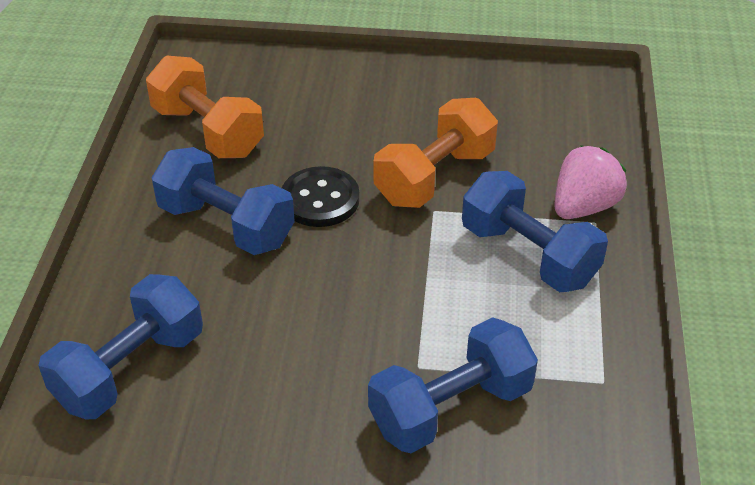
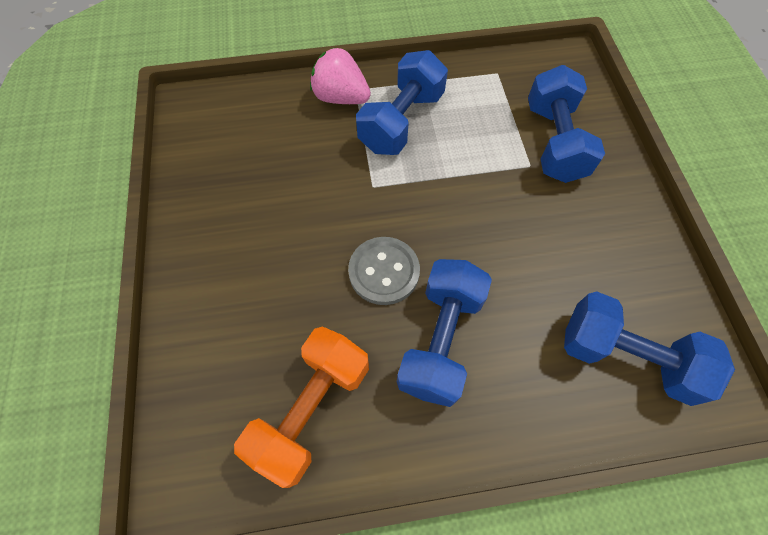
camera: 105 degrees left, 20 degrees up
black button [282,166,360,227] -> grey button [348,237,420,305]
blue dumbbell [368,317,538,453] -> blue dumbbell turned 45 degrees clockwise [528,65,605,183]
orange dumbbell [374,98,498,208] -> none

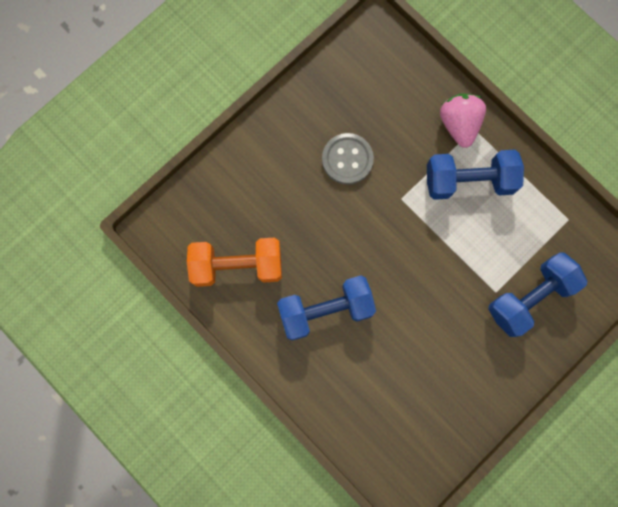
camera: 55 degrees right, 15 degrees up
grey button [348,237,420,305] -> grey button moved to [322,133,374,185]
blue dumbbell [564,292,735,406] -> none

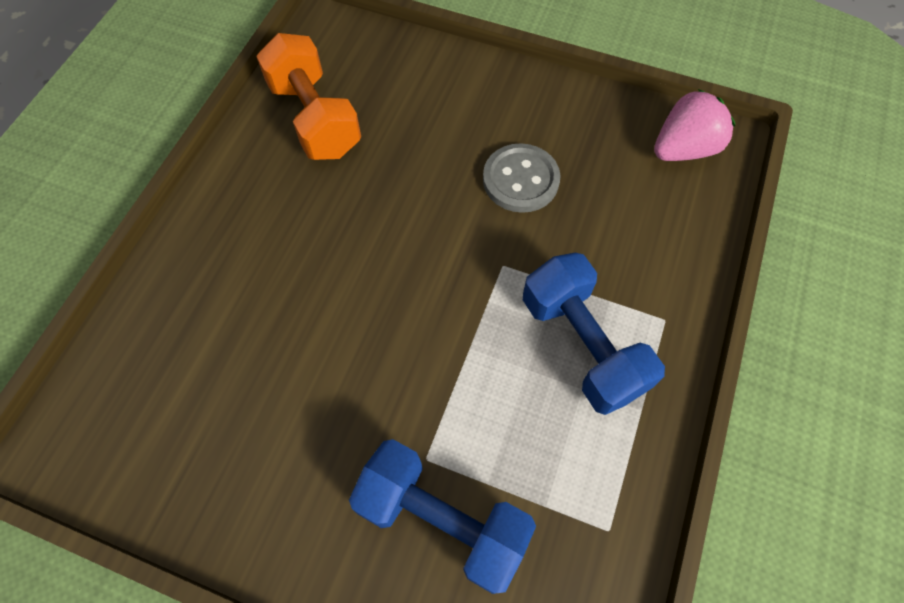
camera: 65 degrees right, 15 degrees down
blue dumbbell [277,275,376,341] -> none
pink strawberry [440,93,486,148] -> pink strawberry moved to [654,89,735,161]

